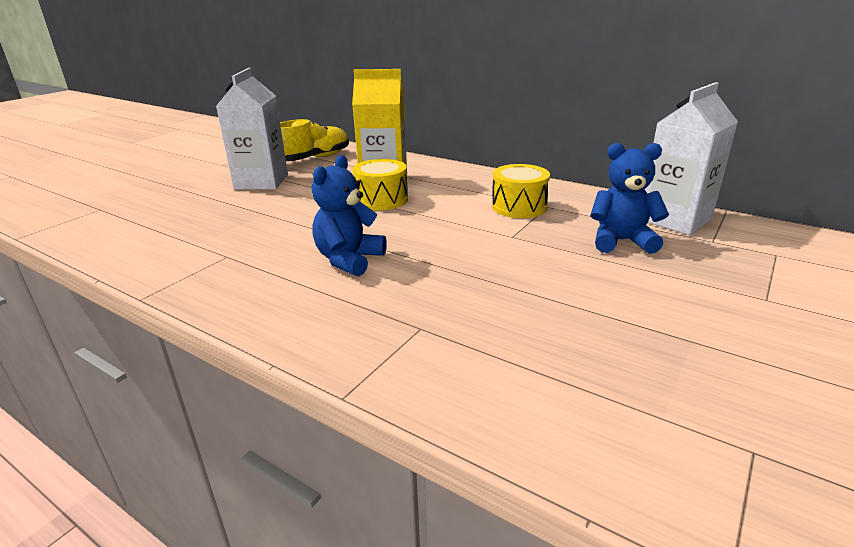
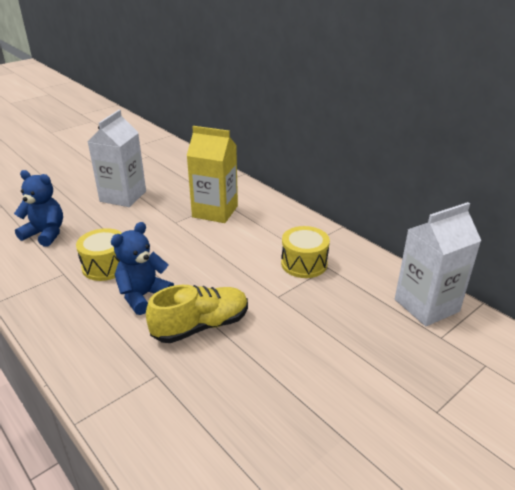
camera: 15 degrees right, 5 degrees up
yellow shoe [280,119,349,161] -> yellow shoe moved to [146,285,248,343]
yellow drum [353,159,408,211] -> yellow drum moved to [76,228,122,281]
blue teddy bear [590,143,669,254] -> blue teddy bear moved to [14,170,63,247]

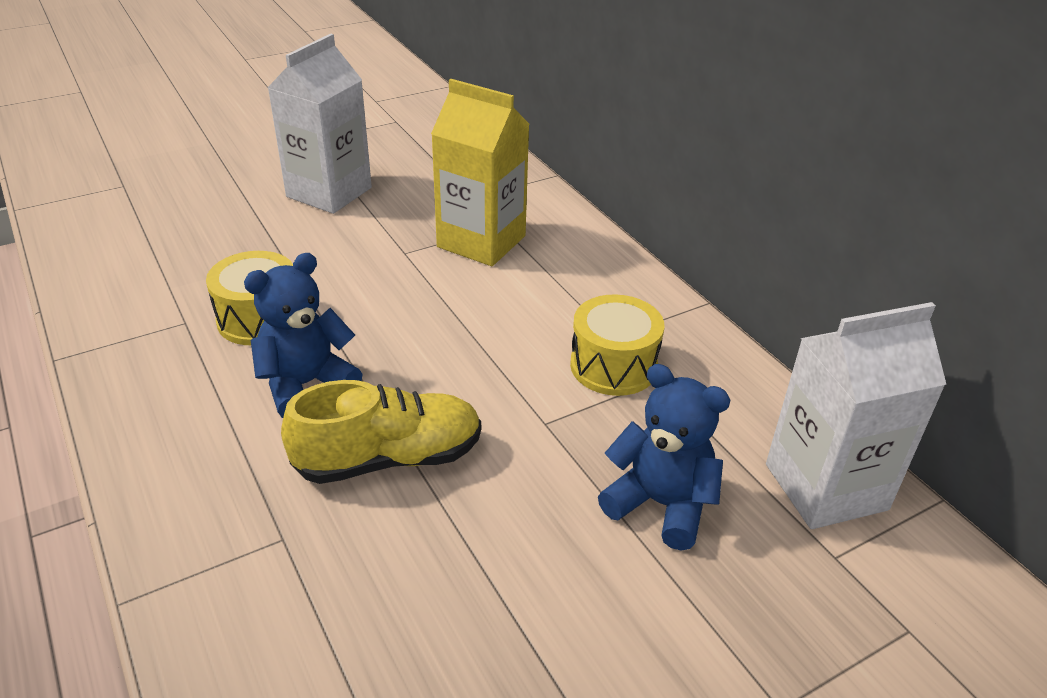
camera: 10 degrees right, 5 degrees up
blue teddy bear [14,170,63,247] -> blue teddy bear moved to [598,364,730,551]

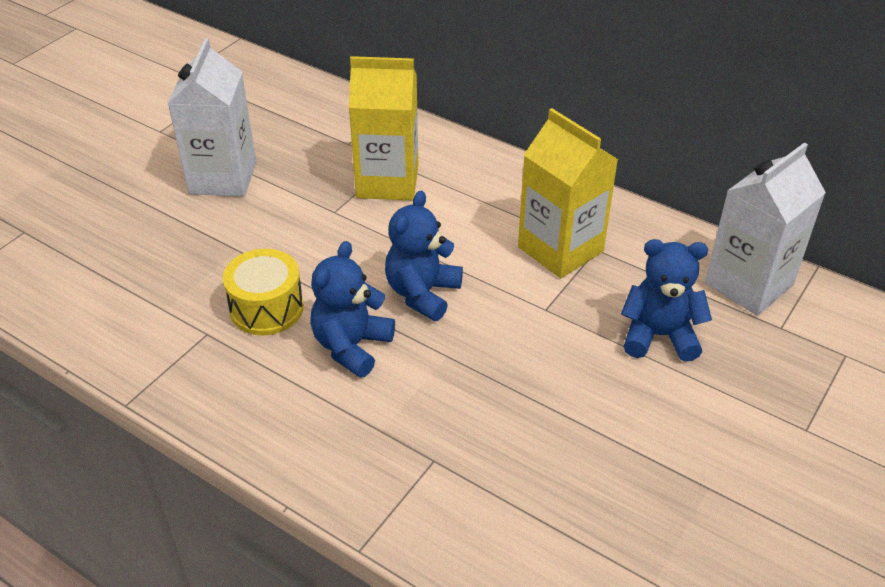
camera: 25 degrees left, 5 degrees up
yellow shoe [281,380,481,484] -> none
yellow drum [570,294,664,396] -> yellow carton [518,108,618,278]
none -> blue teddy bear [385,191,463,321]

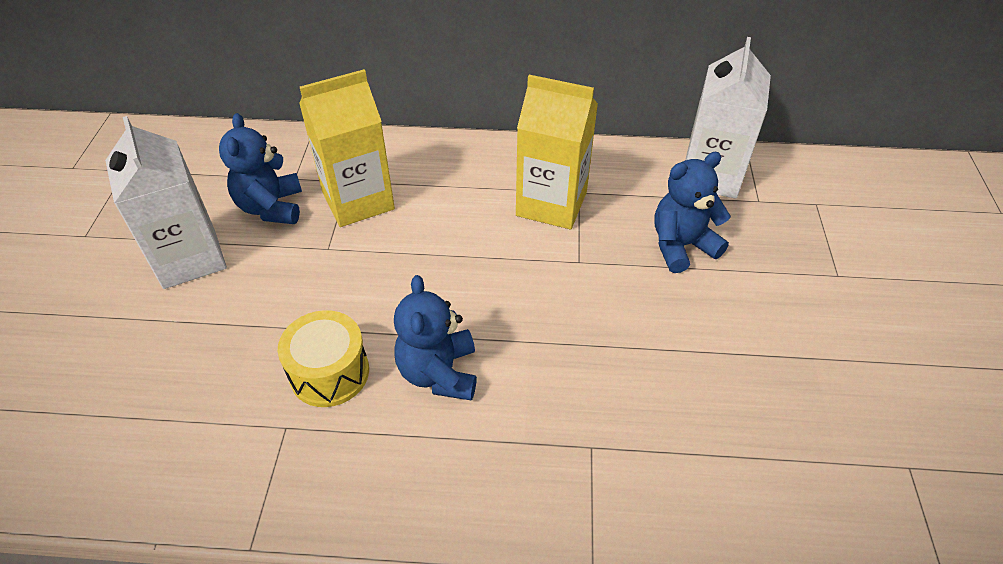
camera: 30 degrees left, 5 degrees up
blue teddy bear [385,191,463,321] -> blue teddy bear moved to [219,113,302,224]

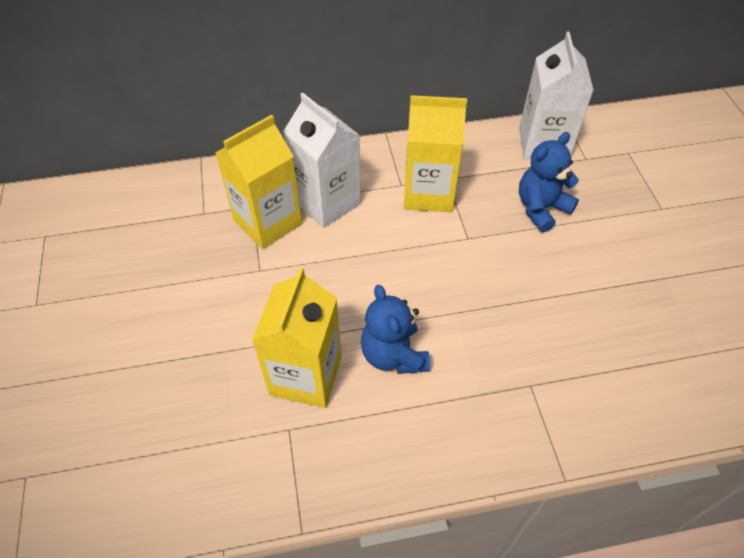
camera: 15 degrees left, 5 degrees up
white carton [105,116,227,289] -> white carton moved to [283,93,361,228]
blue teddy bear [219,113,302,224] -> none
yellow drum [278,310,369,407] -> yellow carton [252,267,341,408]

